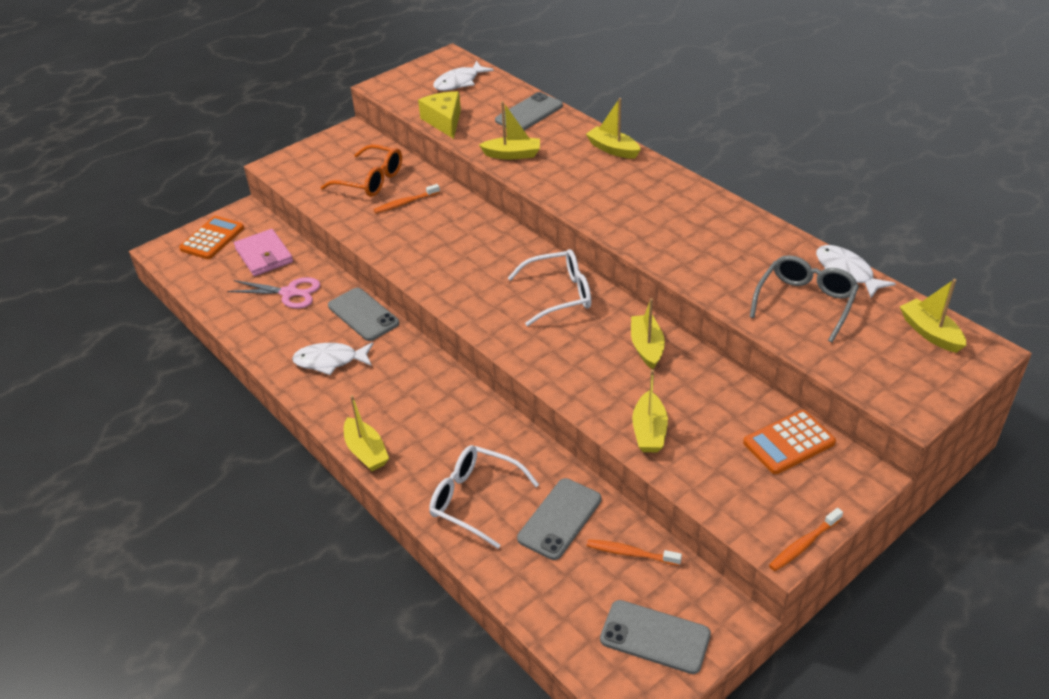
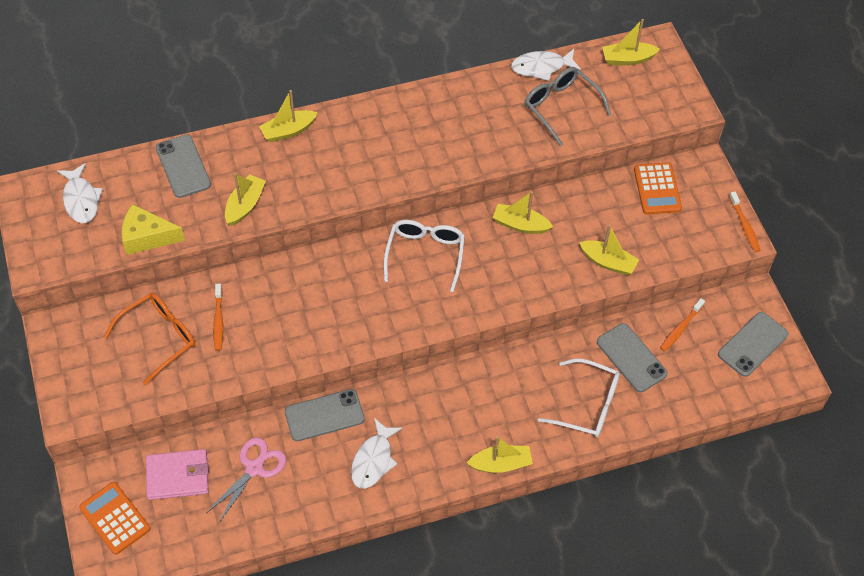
camera: 70 degrees left, 15 degrees up
white glasses [429,445,539,548] -> white glasses turned 120 degrees counterclockwise [538,359,620,437]

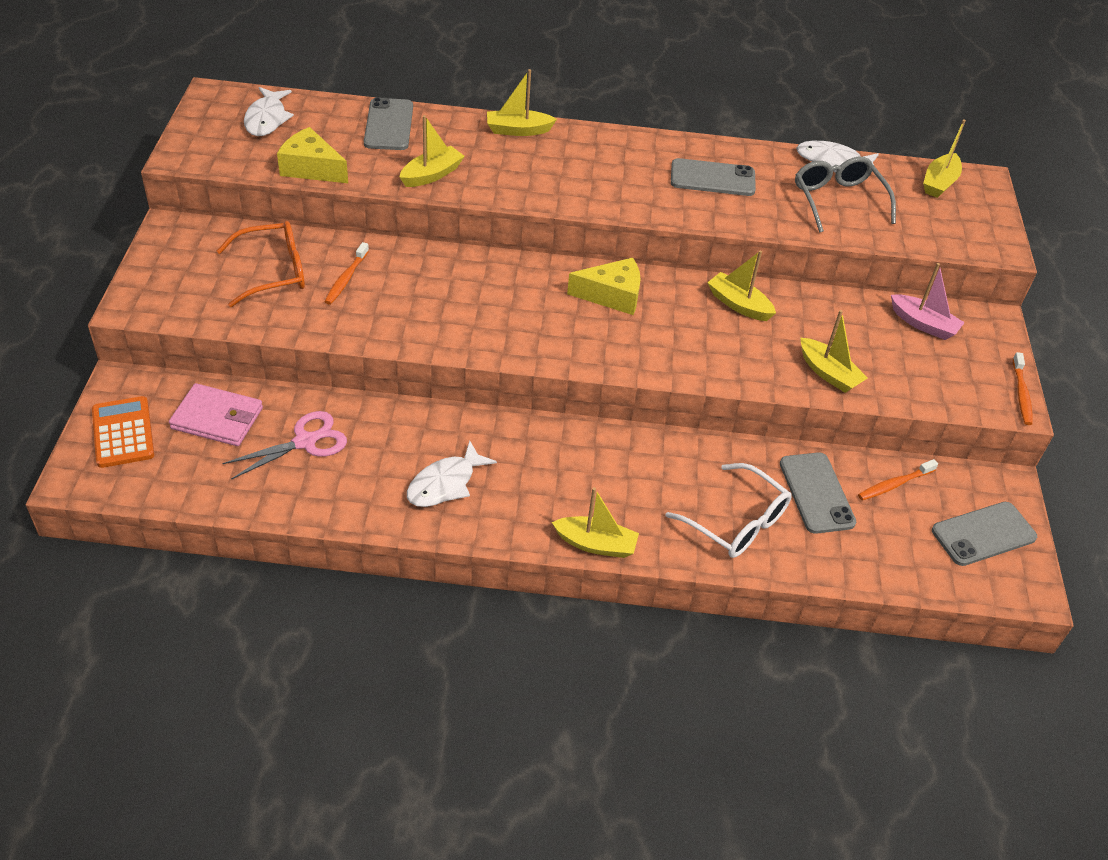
camera: 20 degrees right, 10 degrees down
grey phone [285,389,365,441] -> grey phone moved to [671,158,756,196]
white glasses [384,220,465,292] -> yellow cheese [567,258,641,315]
yellow boat [602,19,660,65] -> yellow boat turned 75 degrees counterclockwise [923,120,966,198]
orange calculator [634,162,682,215] -> pink boat [891,263,965,340]

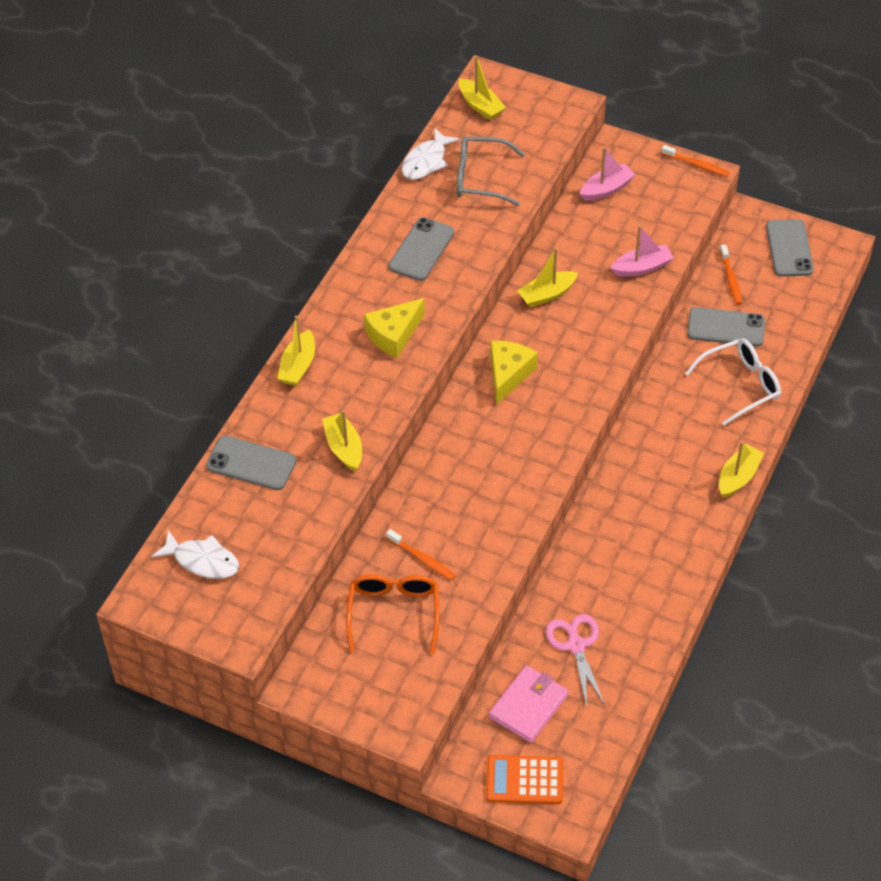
camera: 65 degrees left, 5 degrees up
yellow cheese [277,127,348,183] -> yellow cheese moved to [364,298,425,358]
white fish [407,440,497,507] -> none
yellow boat [801,310,868,393] -> pink boat [611,225,674,277]

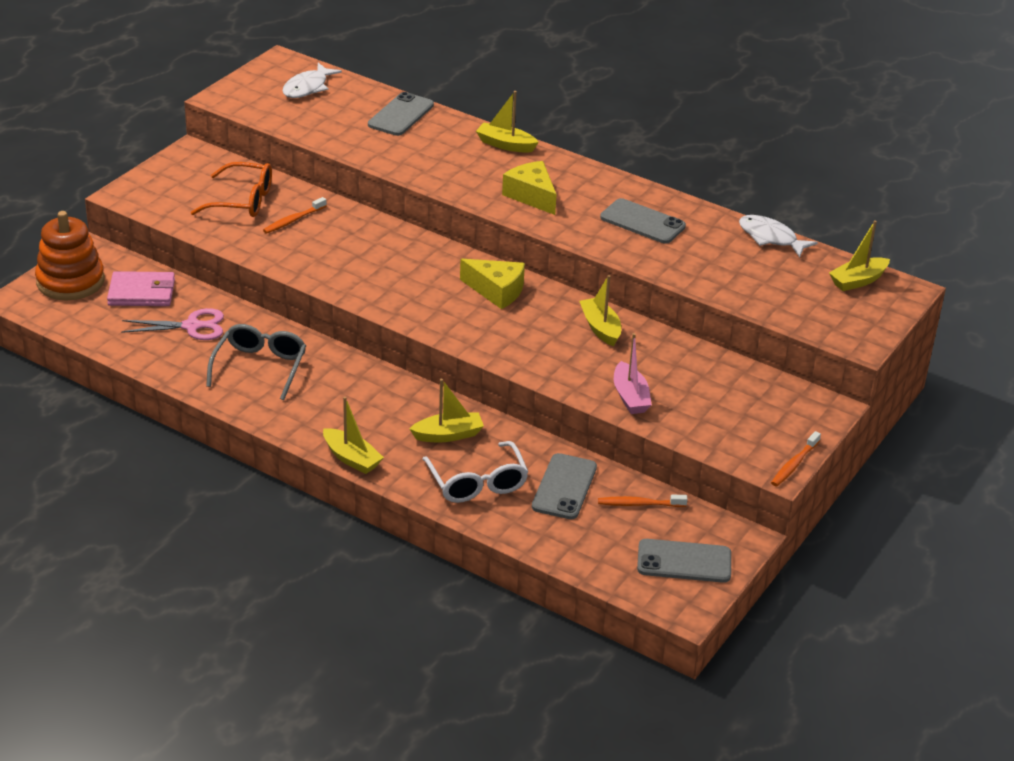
camera: 95 degrees right, 15 degrees down
yellow boat [322,410,362,472] -> yellow boat moved to [410,379,484,442]
grey glasses [457,136,525,206] -> grey glasses moved to [206,324,306,400]
orange calculator [486,755,563,804] -> orange stacking toy [35,211,105,300]
pink wallet [489,665,568,743] -> pink wallet turned 45 degrees counterclockwise [107,271,175,306]
pink boat [580,147,636,201] -> none

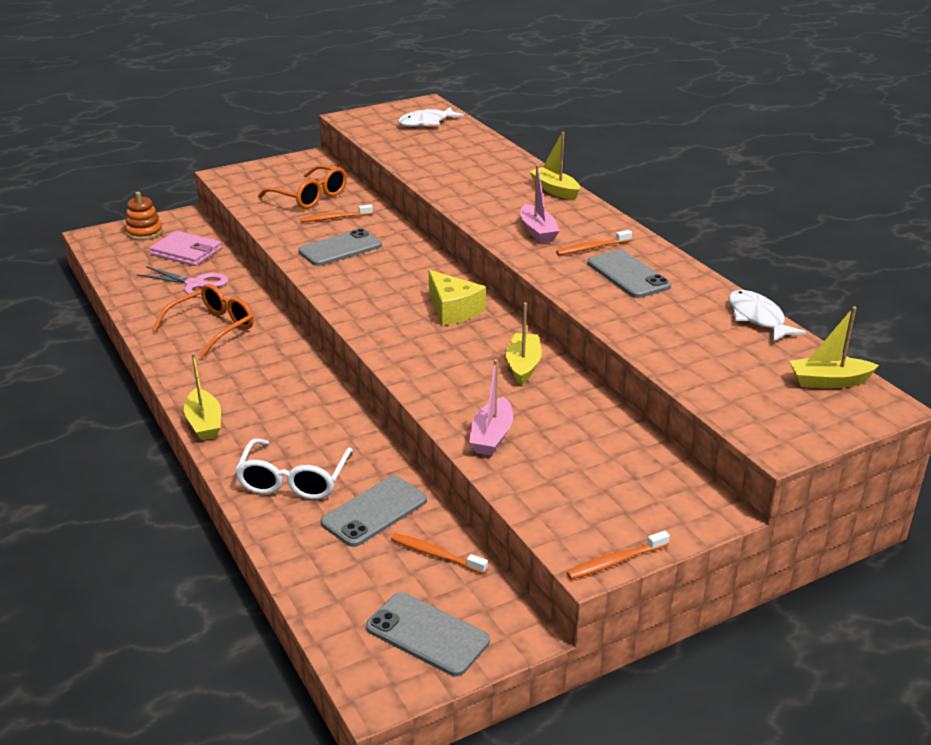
camera: 30 degrees right, 5 degrees down
orange stacking toy [35,211,105,300] -> orange stacking toy [125,192,163,240], size x0.60
grey glasses [206,324,306,400] -> orange glasses [152,284,254,358]
grey phone [368,92,434,136] -> grey phone moved to [298,229,382,266]
yellow boat [410,379,484,442] -> none
yellow cheese [502,161,557,215] -> pink boat [521,165,560,243]
none -> orange toothbrush [556,230,632,255]

